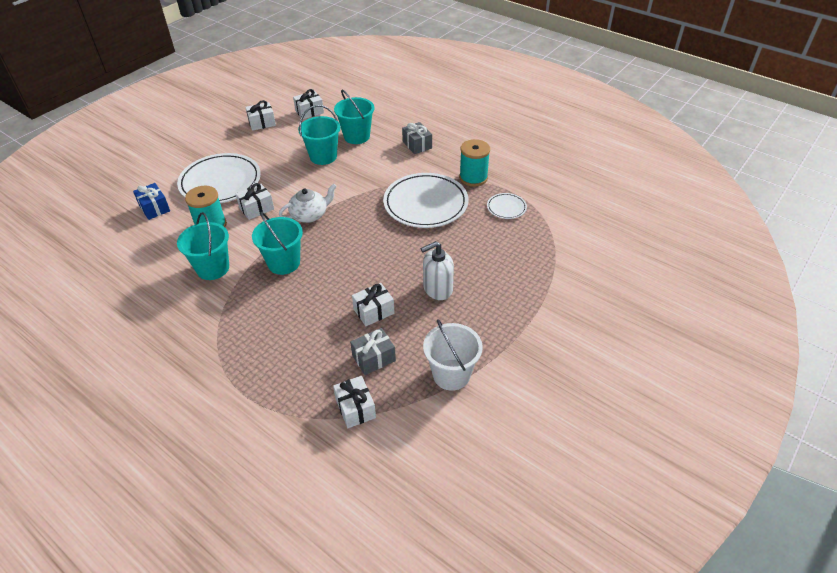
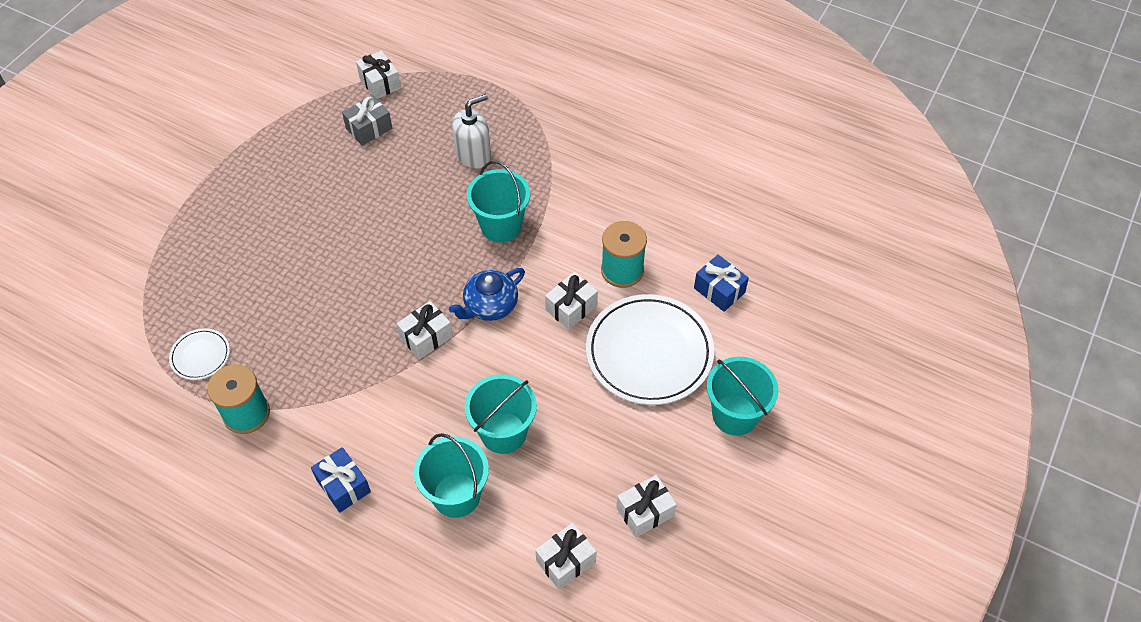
camera: 170 degrees right, 10 degrees up
turquoise bucket [177,212,229,280] -> turquoise bucket moved to [707,357,778,436]
white teapot [279,184,337,223] -> blue teapot [449,268,525,321]
white gift [352,283,395,326] -> white gift moved to [396,301,453,360]
white plate [383,173,468,228] -> none
grey gift [402,122,432,154] -> blue gift [311,447,371,513]
white soap dispenser [421,241,454,300] -> white soap dispenser moved to [452,94,491,169]
white bucket [423,319,483,391] -> none

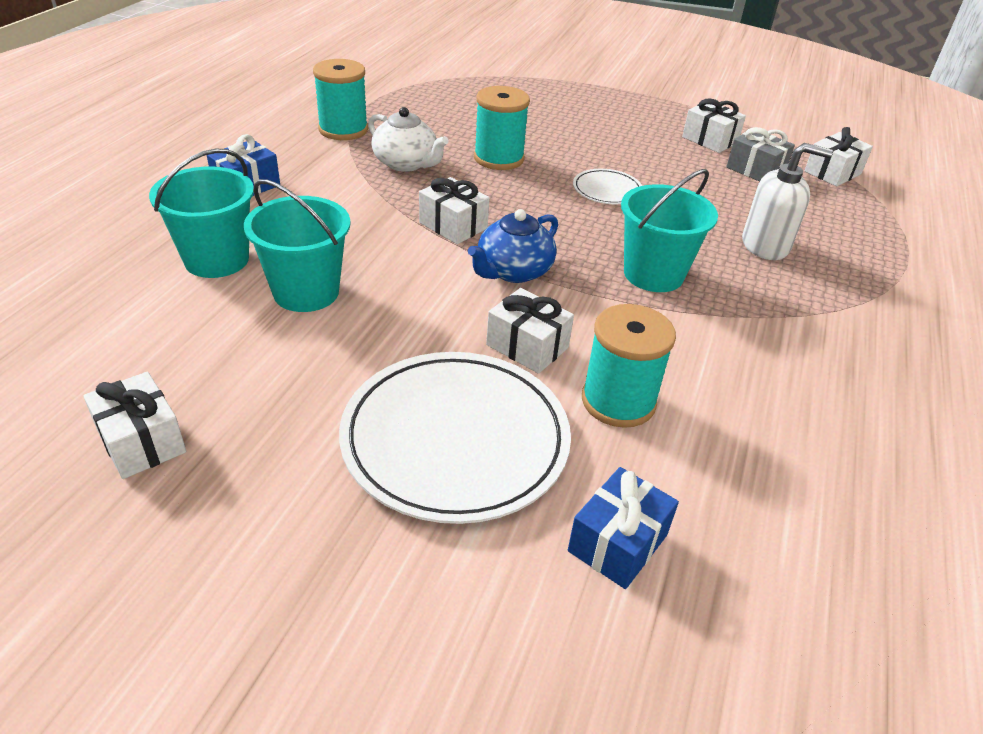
camera: 80 degrees right, 15 degrees down
white plate [169,328,230,380] -> white plate moved to [573,169,642,204]
blue teapot [449,268,525,321] -> blue teapot turned 90 degrees counterclockwise [468,209,558,283]
white soap dispenser [452,94,491,169] -> white soap dispenser turned 45 degrees counterclockwise [742,143,833,260]
white gift [535,523,596,590] -> white gift moved to [682,99,746,153]
turquoise bucket [707,357,778,436] -> none
none -> white teapot [368,107,449,172]
none -> turquoise spool [474,86,530,170]

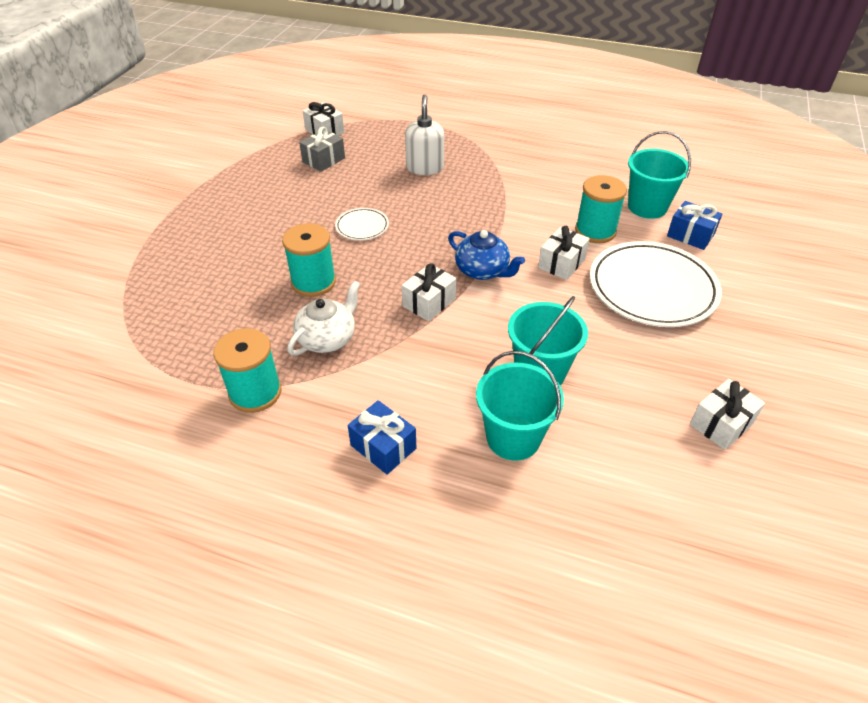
camera: 90 degrees left, 5 degrees up
turquoise bucket [621,169,718,292] -> turquoise bucket moved to [628,131,691,219]
white gift [682,99,746,153] -> none

